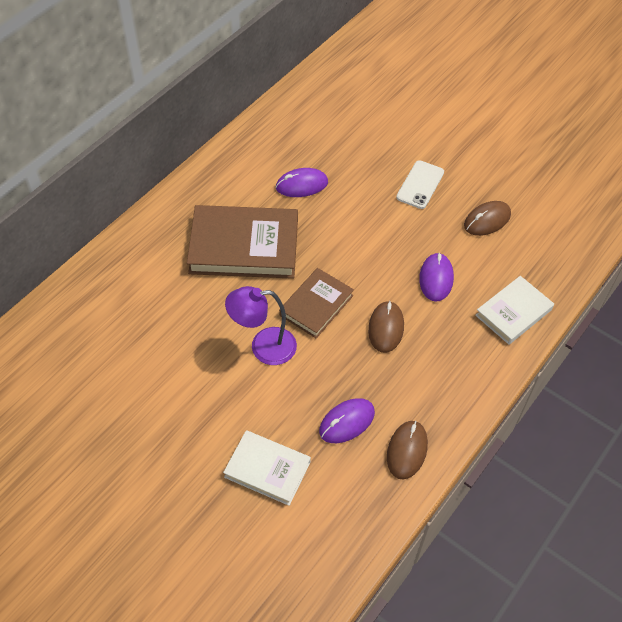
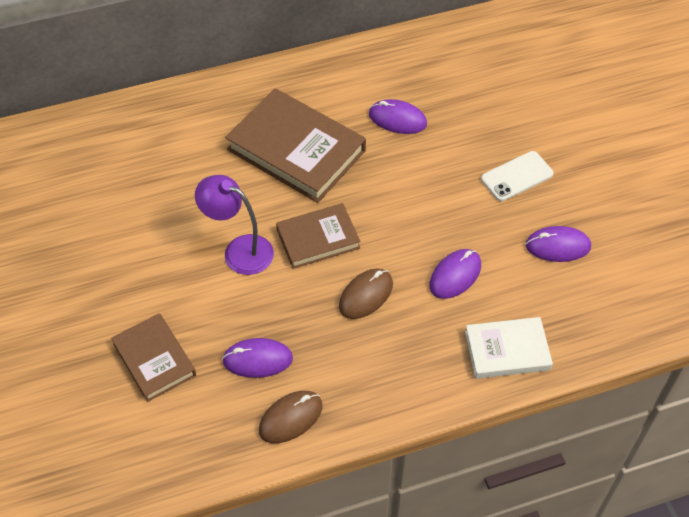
camera: 35 degrees right, 0 degrees up
white book [223,430,311,506] -> brown book [111,313,196,402]
brown mouse [464,201,511,236] -> purple mouse [526,226,591,262]

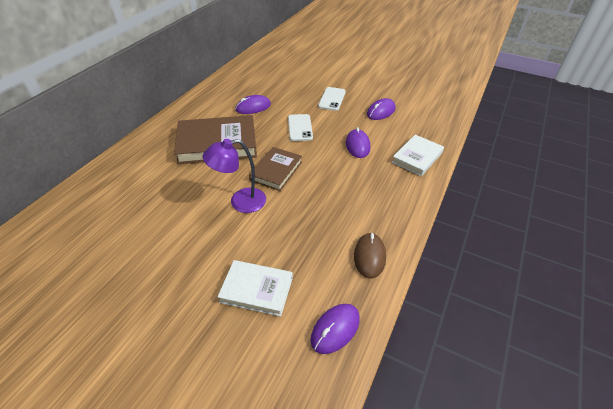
camera: 45 degrees left, 10 degrees down
brown book [111,313,196,402] -> white book [217,260,293,317]
purple mouse [222,338,293,378] -> purple mouse moved to [311,304,360,354]
brown mouse [339,268,393,319] -> none
none -> white phone [288,114,313,141]

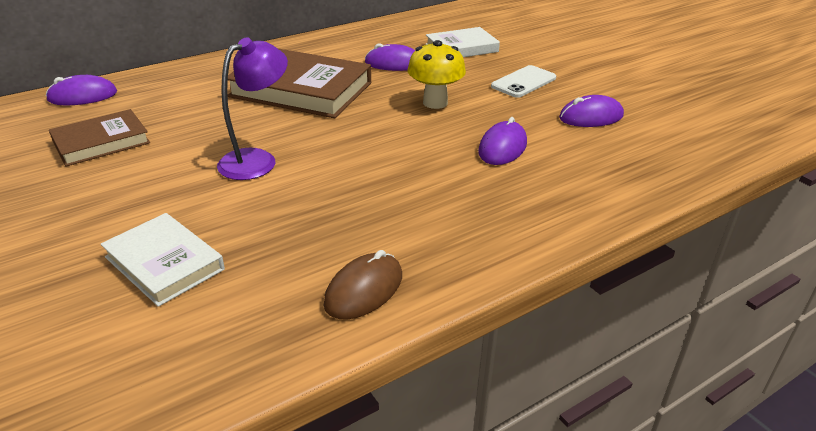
camera: 30 degrees right, 10 degrees down
purple lamp [203,139,266,213] -> purple lamp turned 120 degrees clockwise [217,37,288,180]
brown book [249,147,302,191] -> brown book moved to [49,109,150,167]
white phone [288,114,313,141] -> yellow mushroom [407,40,466,109]
purple mouse [311,304,360,354] -> purple mouse moved to [46,75,117,105]
white book [392,135,444,176] -> white book moved to [426,27,500,57]

